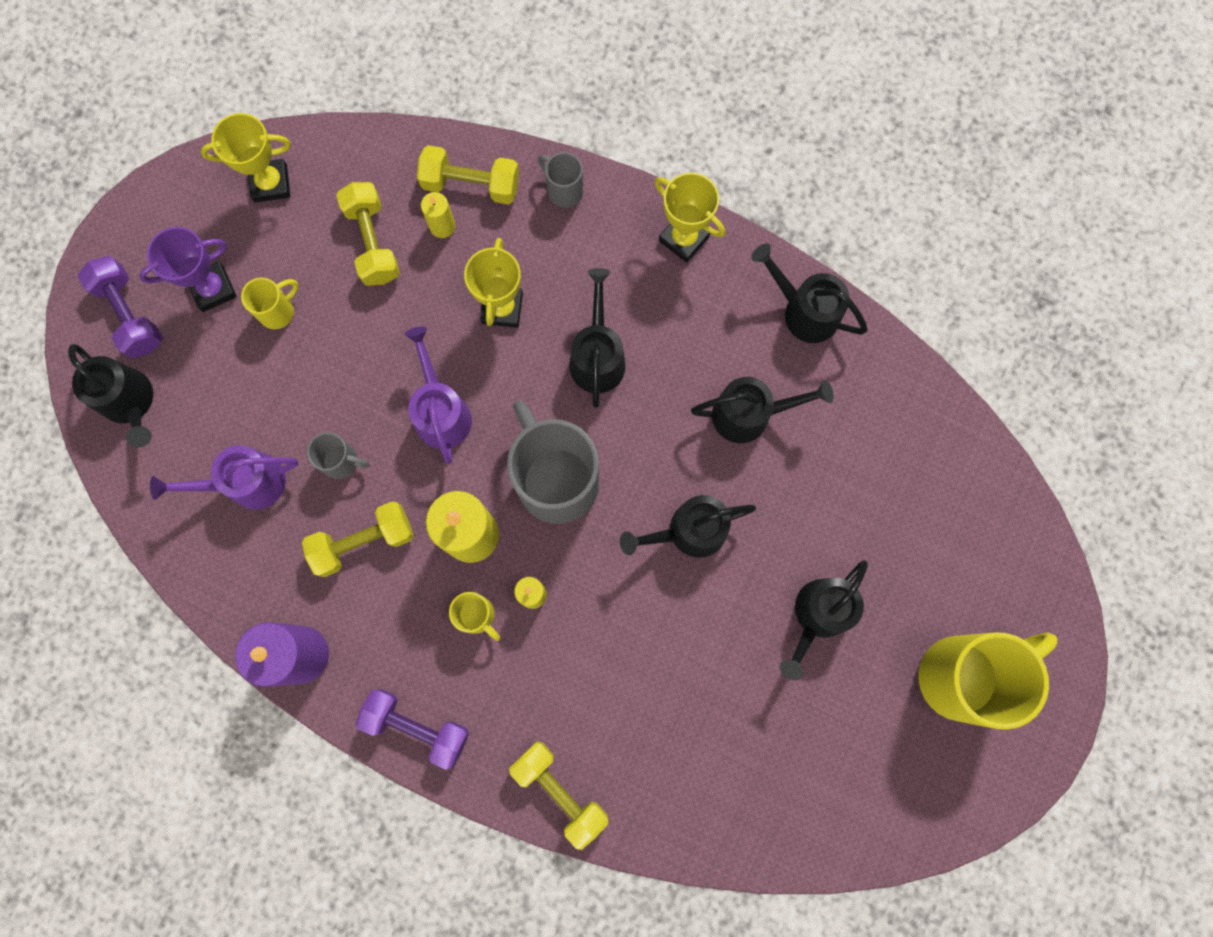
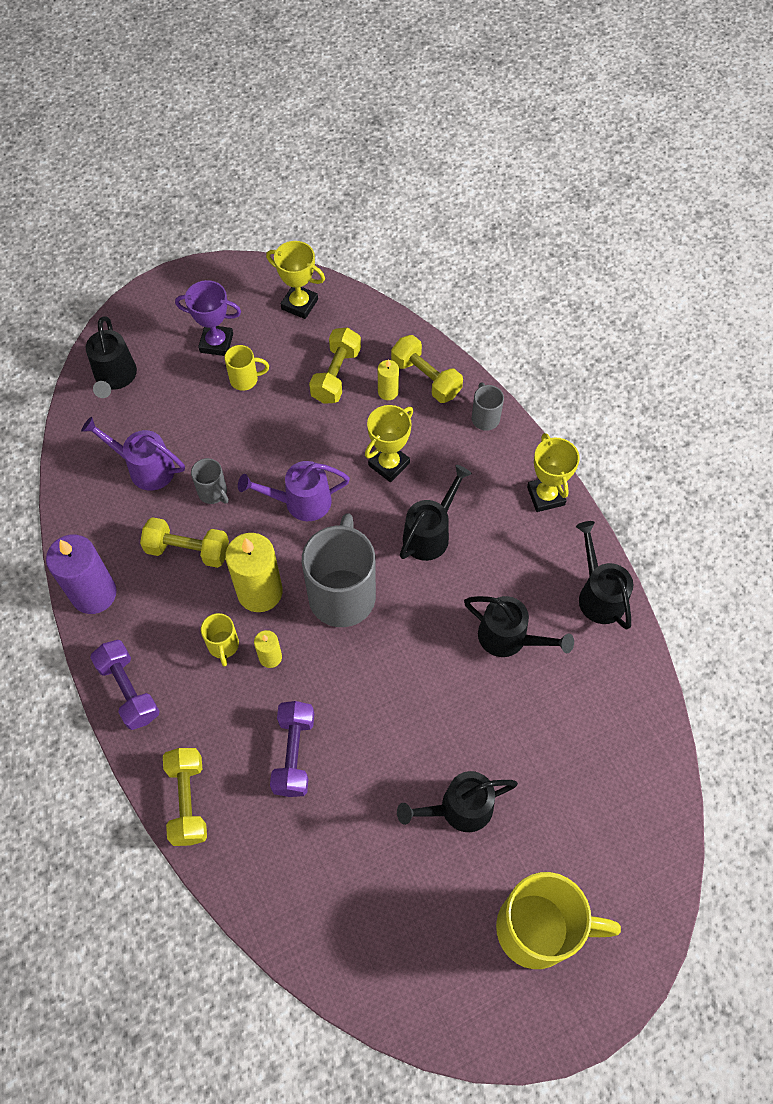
camera: 35 degrees right, 15 degrees down
purple dumbbell [78,256,163,358] -> purple dumbbell moved to [270,701,314,797]
purple watering can [404,326,472,464] -> purple watering can turned 120 degrees counterclockwise [238,461,350,521]
black watering can [620,495,756,558] -> none

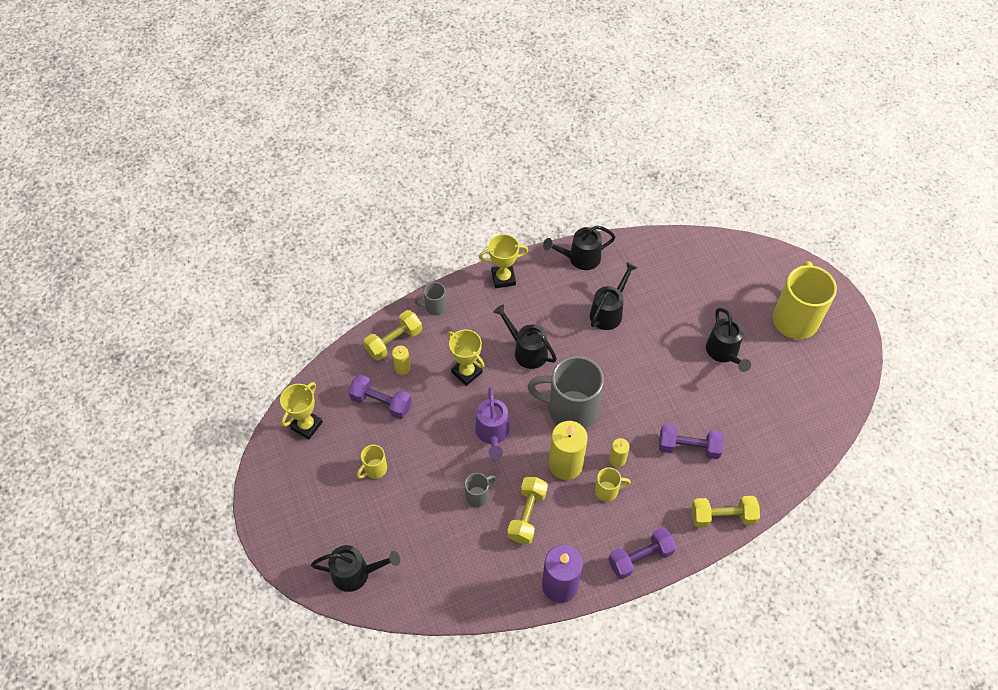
camera: 85 degrees left, 5 degrees down
purple watering can [81,417,185,491] -> none
purple trophy [175,280,241,356] -> none
yellow mug [224,345,269,391] -> yellow mug turned 135 degrees counterclockwise [357,445,387,479]
yellow dumbbell [309,327,361,404] -> purple dumbbell [348,374,412,419]

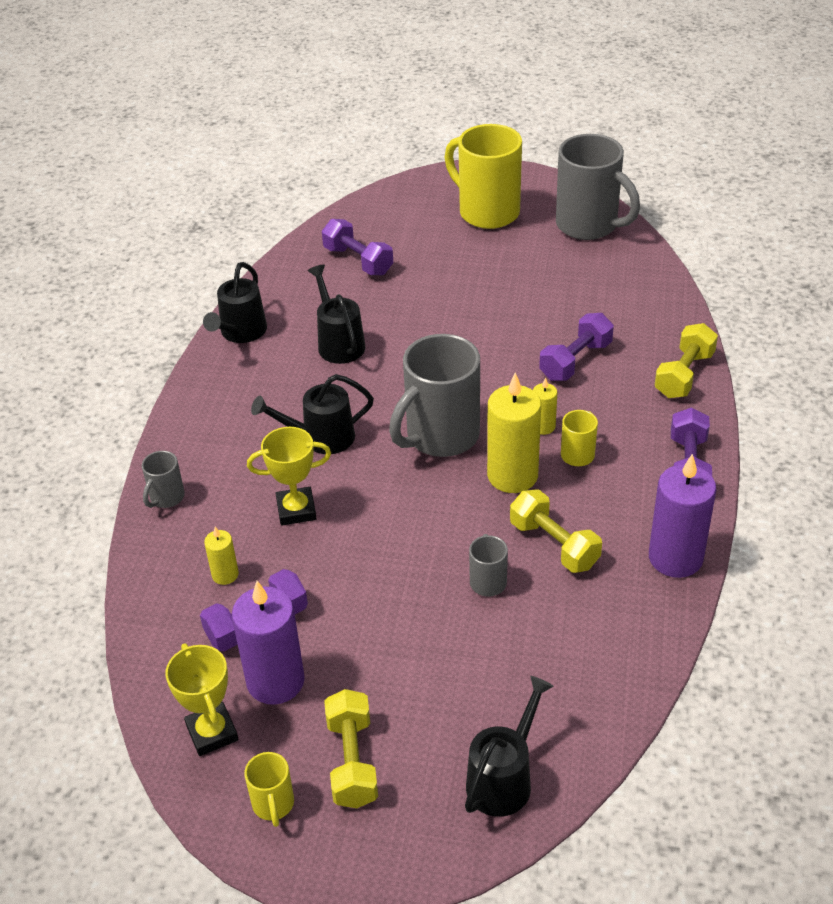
camera: 55 degrees left, 15 degrees down
yellow mug [357,445,387,479] -> yellow mug moved to [244,752,294,827]
yellow dumbbell [364,310,422,361] -> yellow dumbbell moved to [324,689,378,808]
purple watering can [475,387,510,459] -> none
yellow trophy [479,234,529,288] -> none
black watering can [706,308,751,372] -> none
none -> purple candle [232,581,305,705]
none -> purple dumbbell [322,219,393,275]
none -> grey mug [556,134,640,240]

